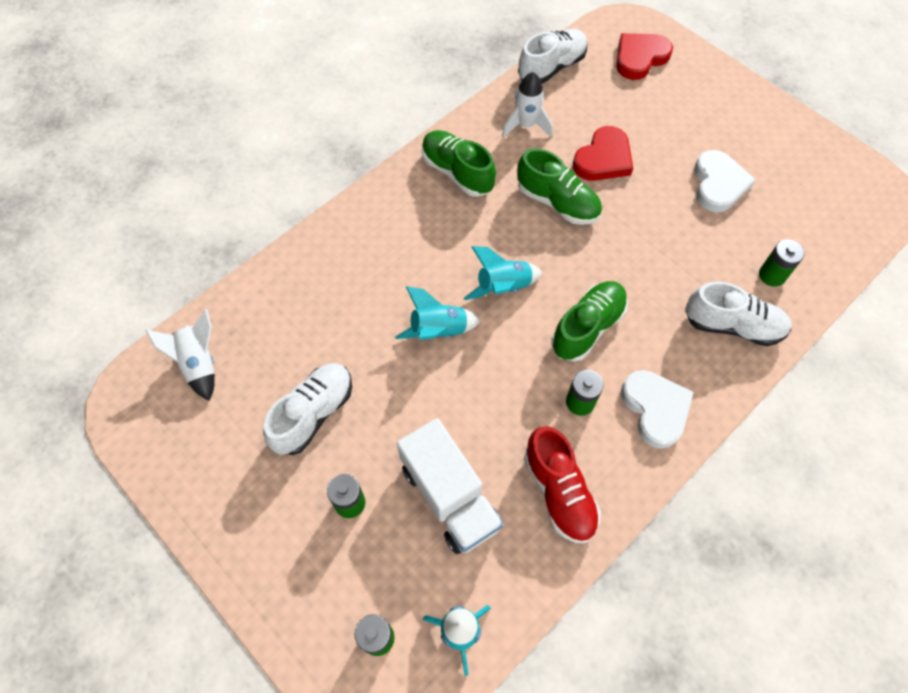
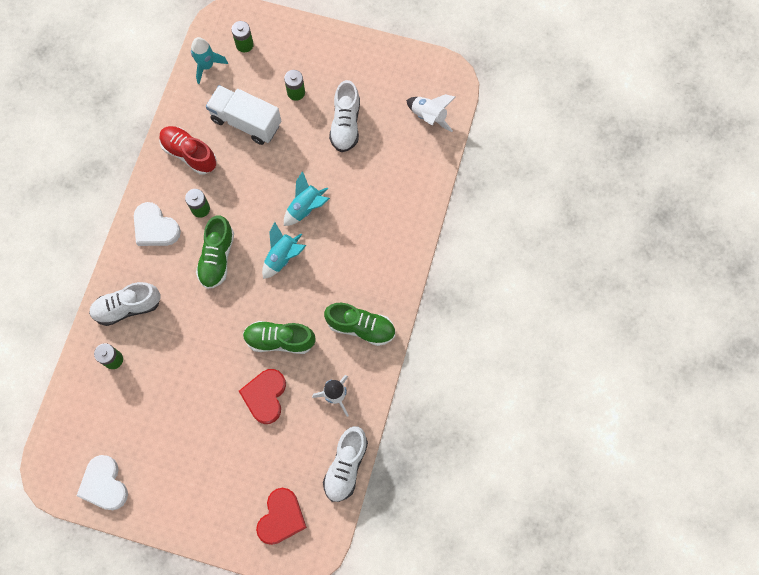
camera: 150 degrees right, 10 degrees up
white heart [694,150,756,212] -> white heart moved to [77,455,128,510]

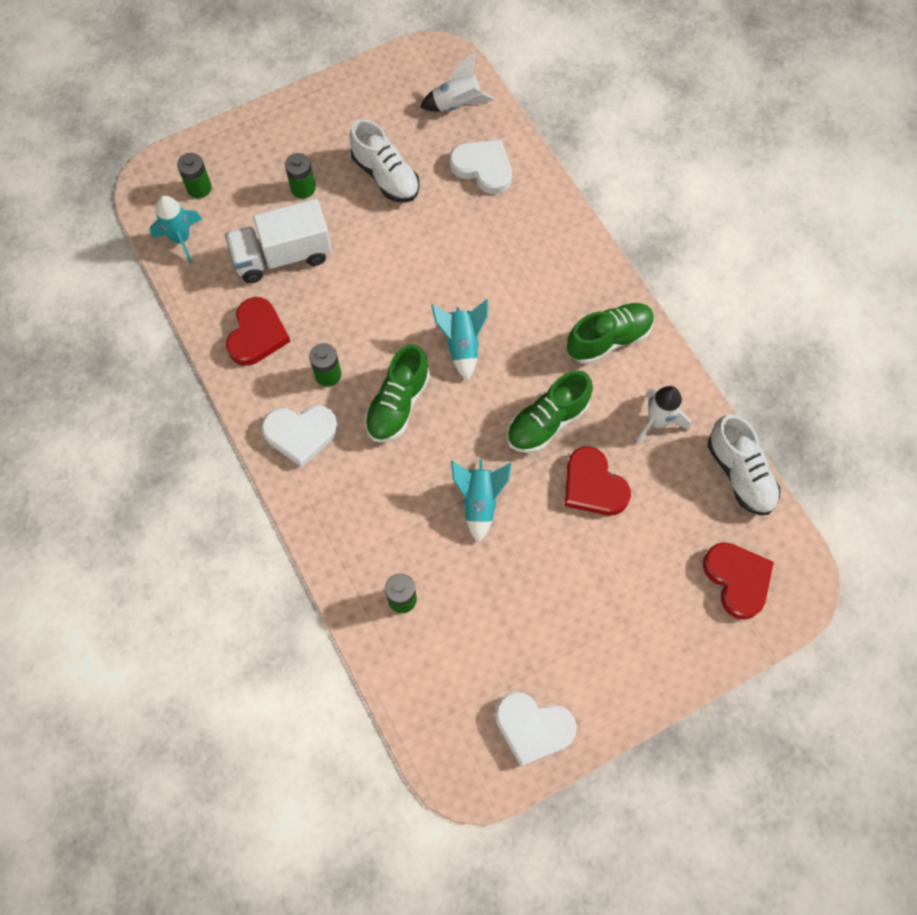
camera: 45 degrees left, 5 degrees down
white shoe [89,282,161,326] -> none
red shoe [159,126,217,175] -> red heart [226,297,291,366]
green shoe [196,215,234,289] -> green shoe turned 60 degrees clockwise [365,344,430,443]
turquoise rocket [284,171,330,226] -> turquoise rocket moved to [451,460,511,543]
none -> white heart [450,140,512,194]

